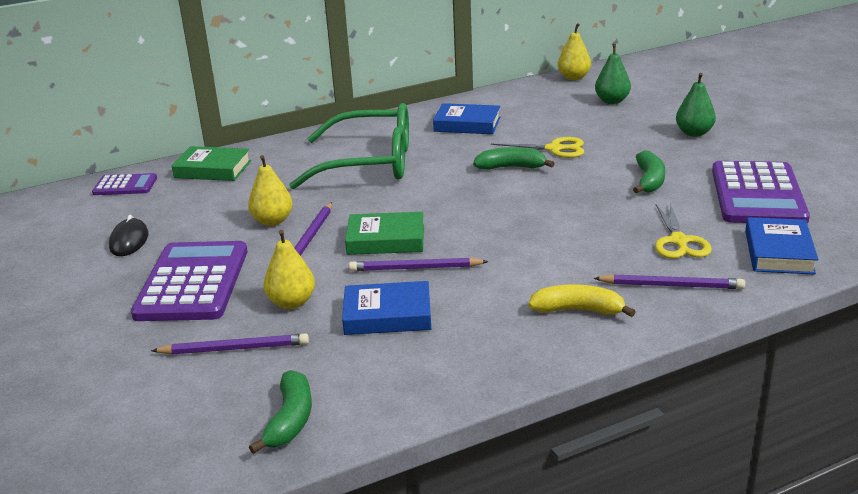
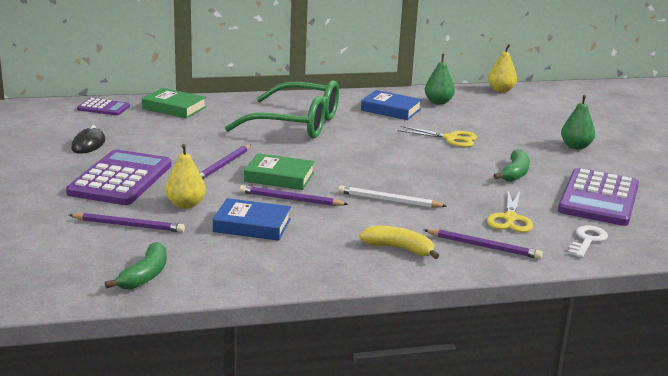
camera: 10 degrees right, 5 degrees down
yellow pear [248,155,293,226] -> none
green banana [473,147,555,170] -> none
green pear [595,44,631,104] -> green pear moved to [425,54,455,105]
blue book [745,217,818,275] -> white key [568,226,608,258]
none -> white pencil [338,185,447,208]

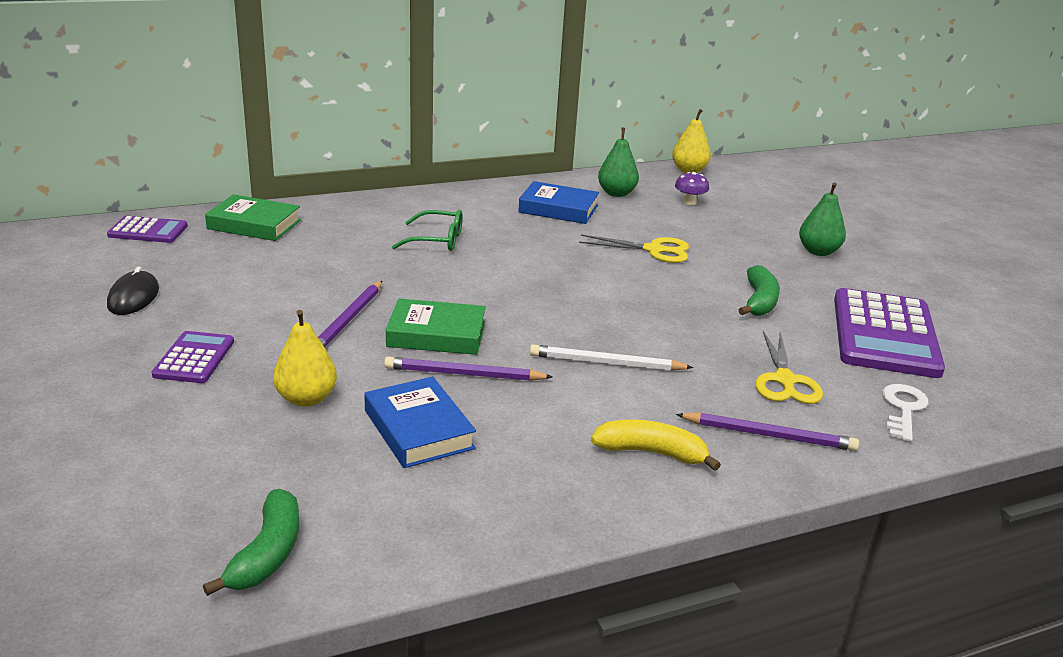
camera: 10 degrees left, 5 degrees up
purple calculator [66,149,171,205] -> purple calculator [152,331,234,383], size x0.51
purple pencil [69,213,185,232] -> none
blue book [213,198,291,241] -> blue book turned 60 degrees clockwise [364,377,476,468]
green glasses [225,80,339,139] -> green glasses [392,210,463,251], size x0.47
none -> purple mushroom [675,172,709,205]

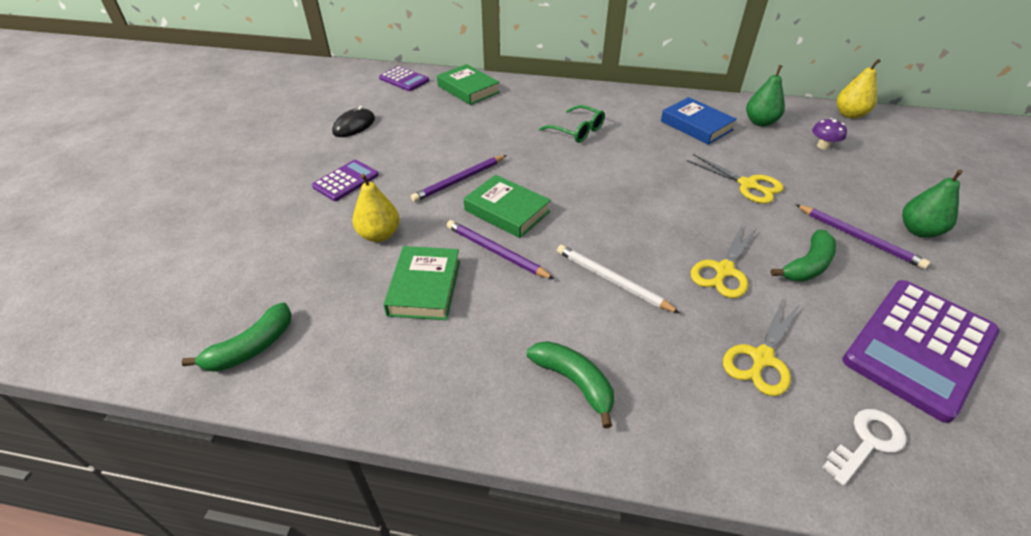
camera: 35 degrees right, 15 degrees up
blue book [364,377,476,468] -> green book [383,246,460,320]
yellow banana [591,419,721,471] -> green banana [527,341,614,428]
purple pencil [676,412,859,451] -> purple pencil moved to [795,204,930,269]
none -> yellow scissors [691,224,757,298]

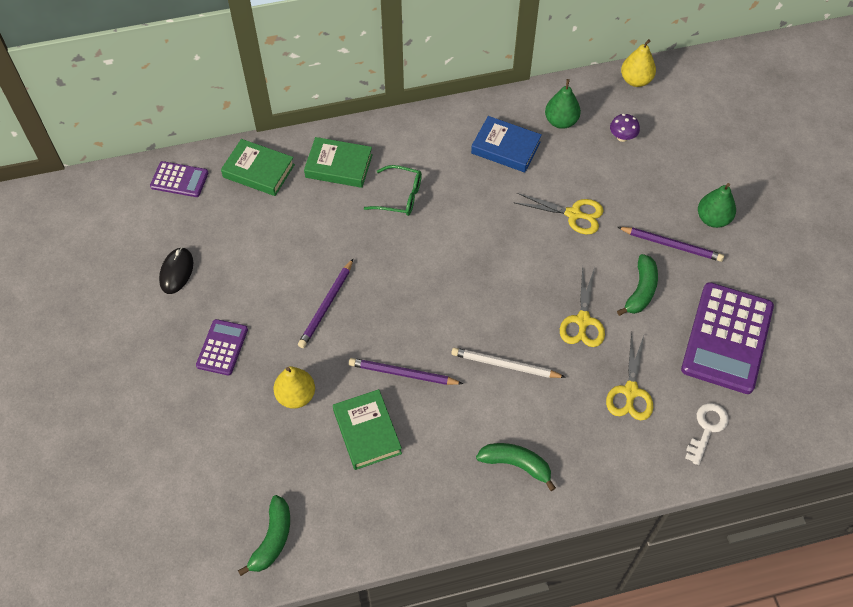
camera: 25 degrees left, 15 degrees up
green book [464,175,551,238] -> green book moved to [304,137,373,188]

